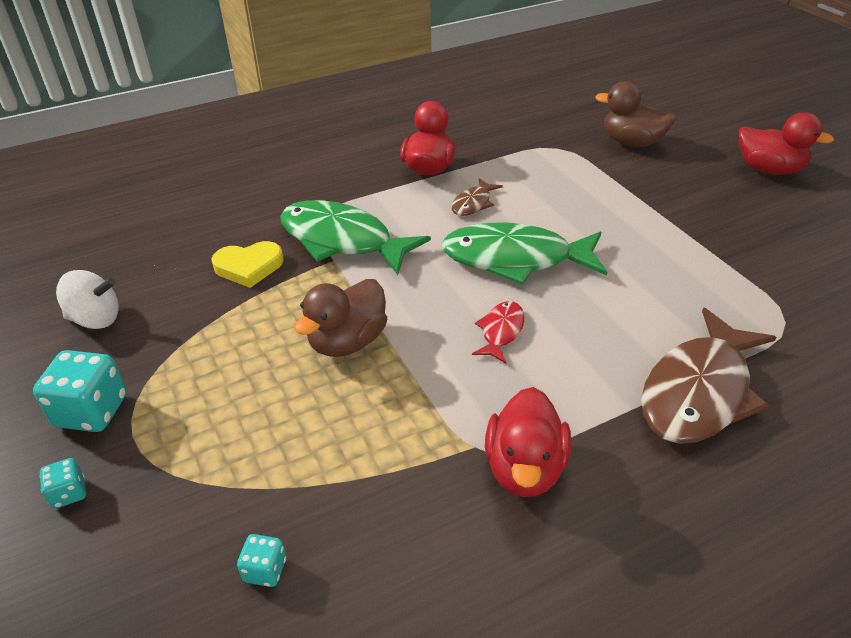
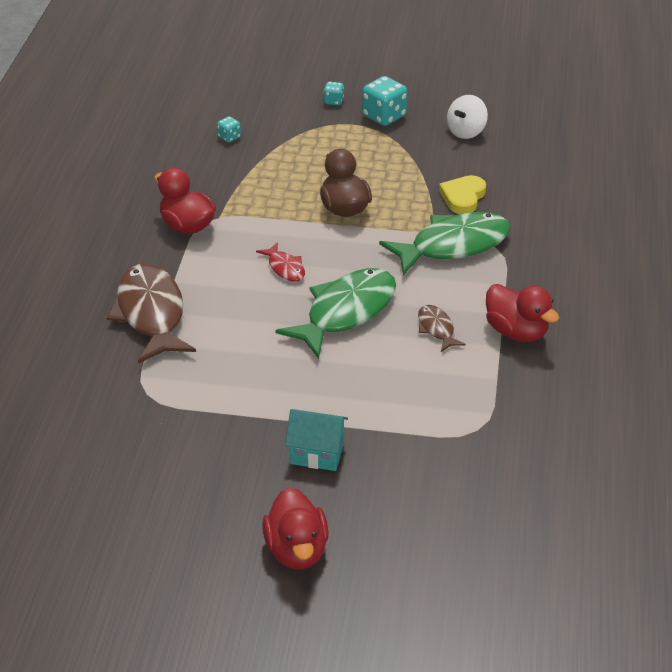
camera: 125 degrees right, 0 degrees up
brown duck [595,81,675,147] -> none
red duck [739,112,834,175] -> red duck turned 75 degrees counterclockwise [262,487,329,569]
none -> turquoise house [285,409,348,471]

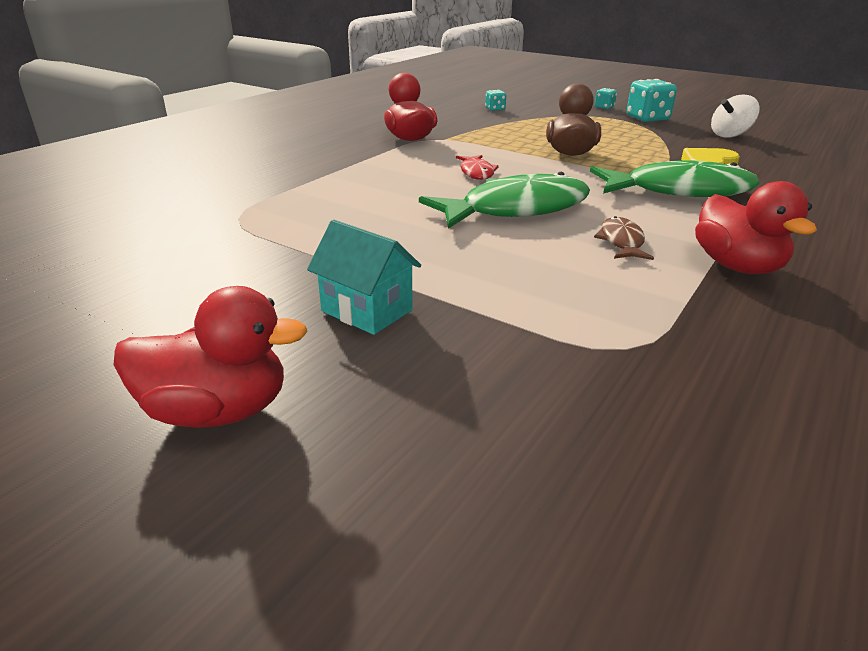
camera: 25 degrees right, 10 degrees down
brown fish [107,264,196,364] -> none
red duck [262,487,329,569] -> red duck turned 105 degrees counterclockwise [113,286,308,428]

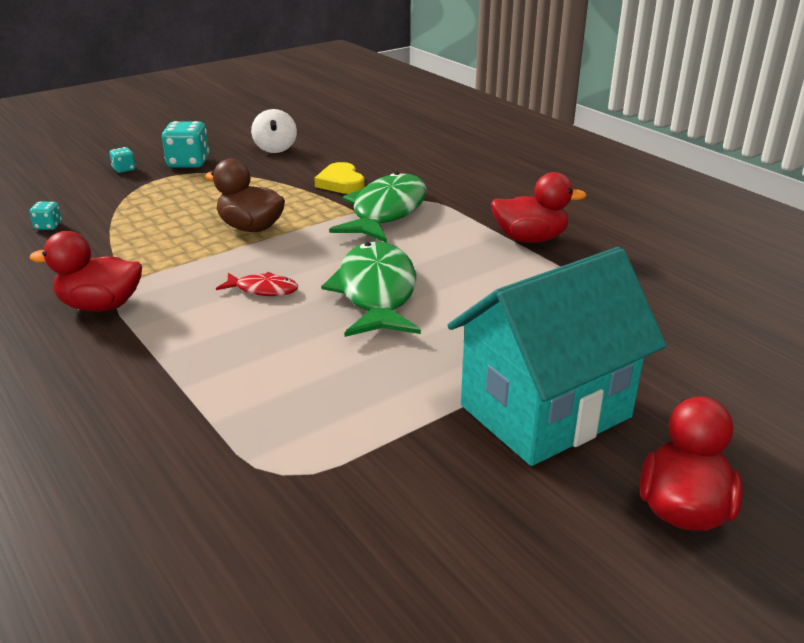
camera: 70 degrees left, 0 degrees up
turquoise house [307,219,421,335] -> turquoise house [447,247,666,466], size x2.10
brown fish [594,216,654,260] -> none

